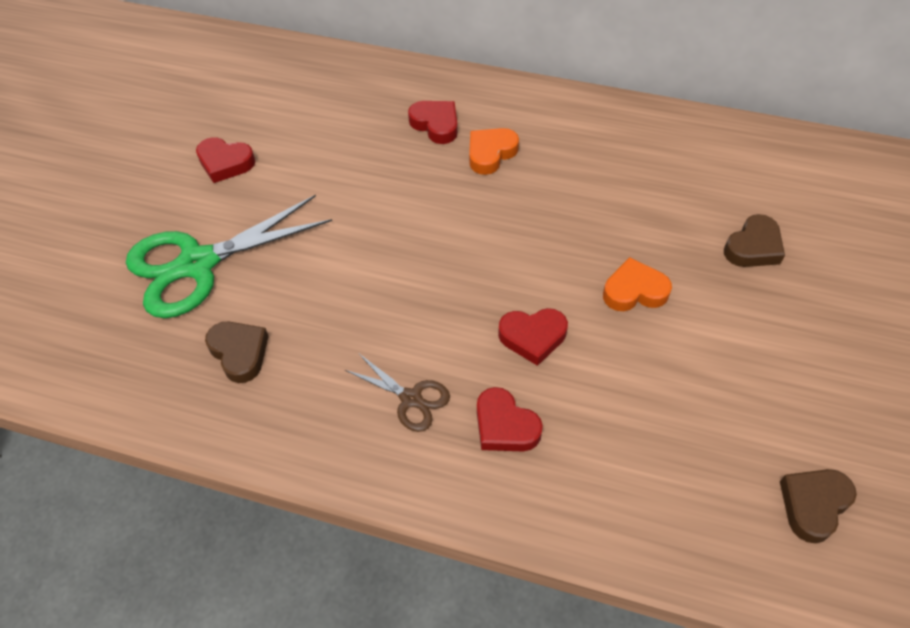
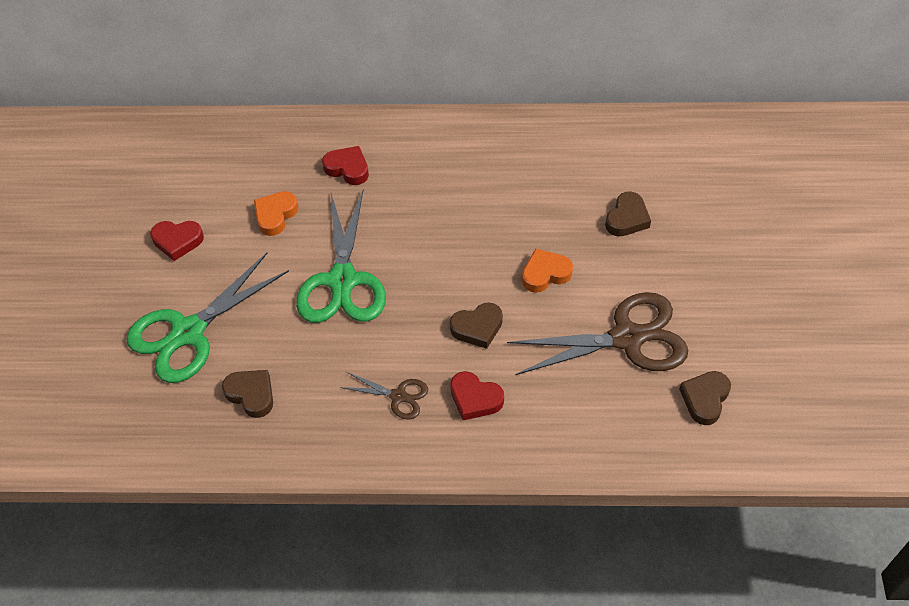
camera: 15 degrees left, 0 degrees up
orange heart [469,128,519,175] -> orange heart moved to [254,191,298,236]
red heart [498,308,568,366] -> brown heart [450,302,503,349]
none -> green scissors [296,190,386,323]
none -> brown scissors [507,292,688,375]

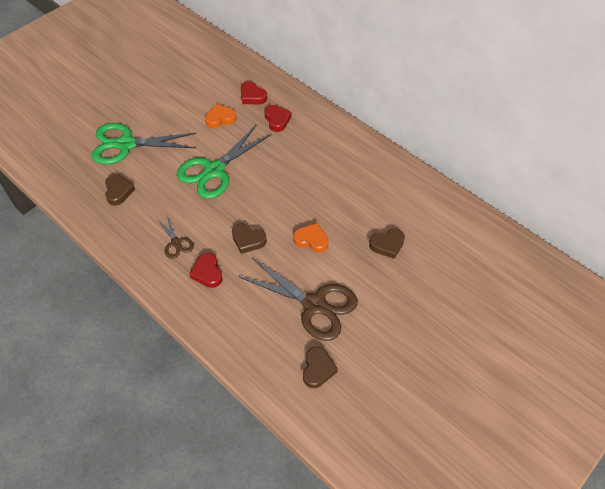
camera: 40 degrees right, 0 degrees up
red heart [150,221,204,261] -> red heart moved to [241,81,267,105]
brown heart [679,371,731,425] -> brown heart turned 120 degrees clockwise [303,347,338,388]

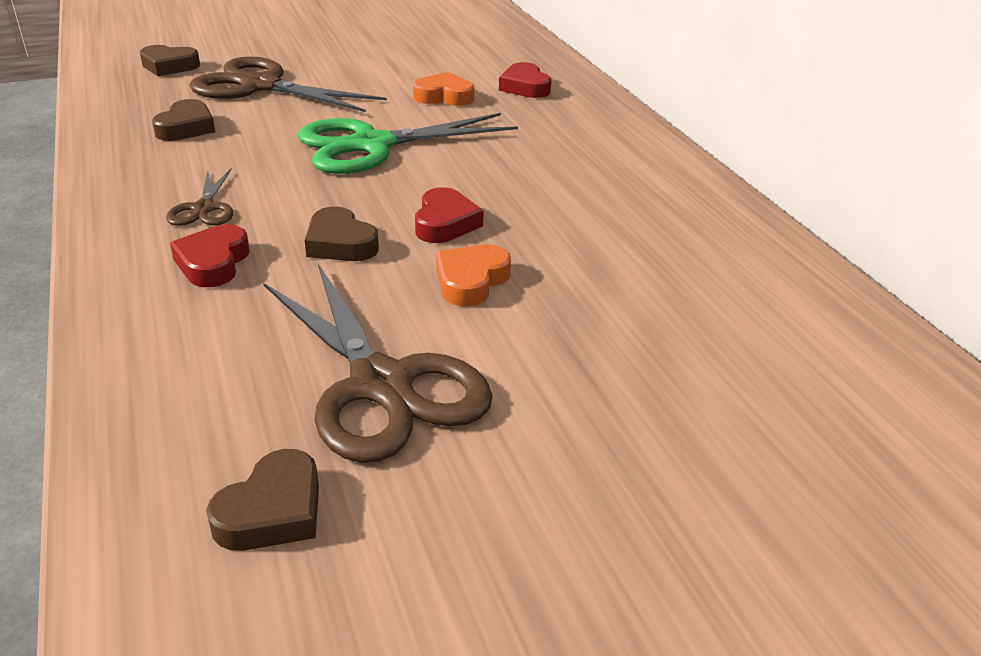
camera: 25 degrees right, 20 degrees down
green scissors [92,123,197,164] -> brown scissors [189,56,387,112]
red heart [264,105,292,132] -> red heart moved to [415,187,484,243]
orange heart [293,223,329,253] -> orange heart turned 105 degrees counterclockwise [436,245,511,307]
brown heart [369,229,405,259] -> brown heart moved to [140,45,200,76]

